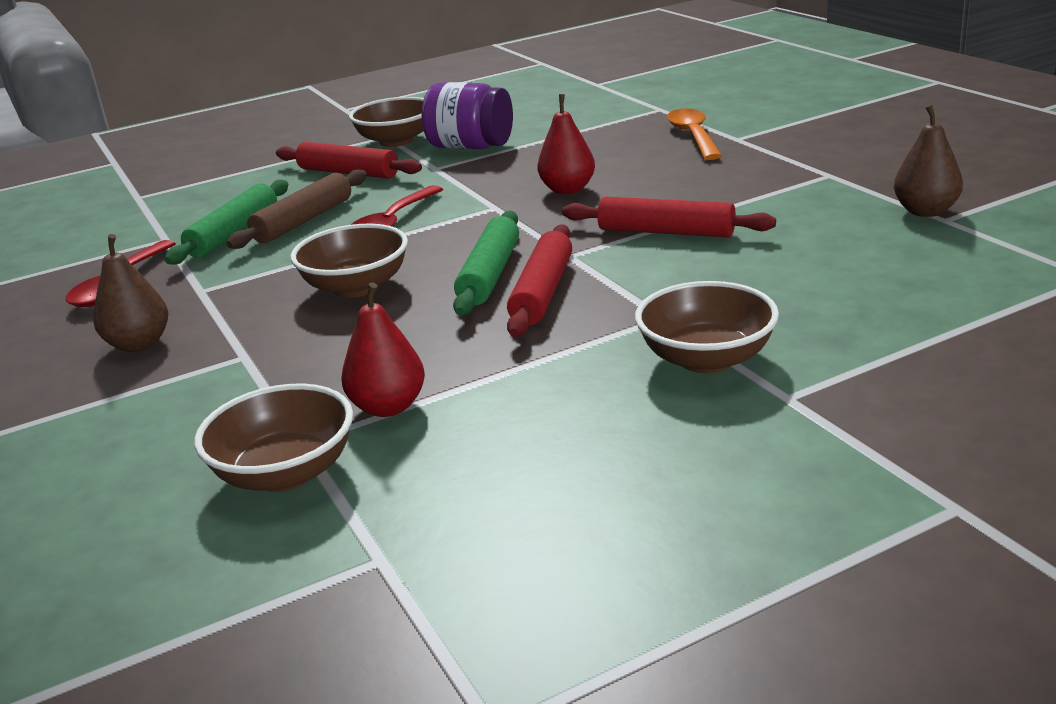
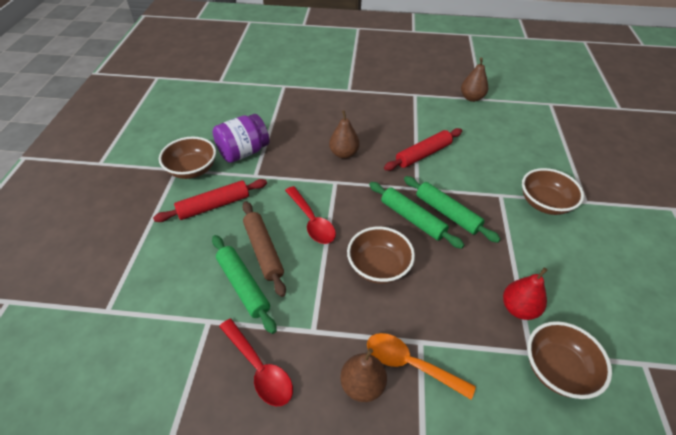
camera: 60 degrees left, 20 degrees up
red rolling pin [507,224,572,337] -> green rolling pin [404,176,501,243]
red pear [537,94,595,194] -> brown pear [329,110,360,159]
orange spoon [667,108,722,160] -> orange spoon moved to [367,333,476,400]

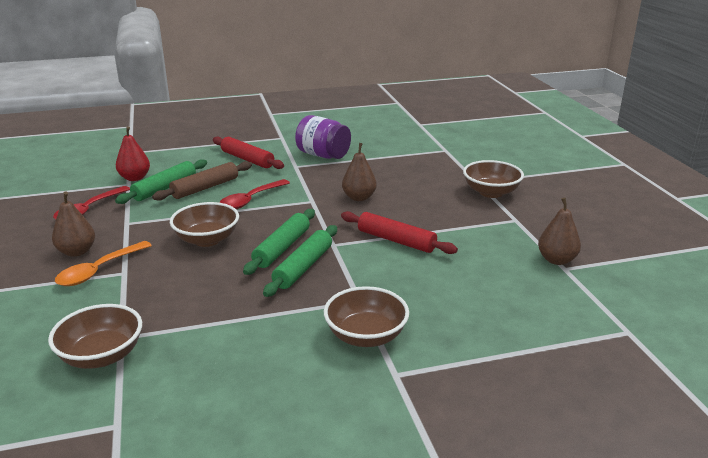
camera: 70 degrees right, 20 degrees down
brown bowl [159,137,216,179] -> brown bowl moved to [463,160,524,198]
orange spoon [367,333,476,400] -> orange spoon turned 150 degrees counterclockwise [55,241,152,286]
red pear [503,268,548,320] -> red pear moved to [116,126,150,181]

